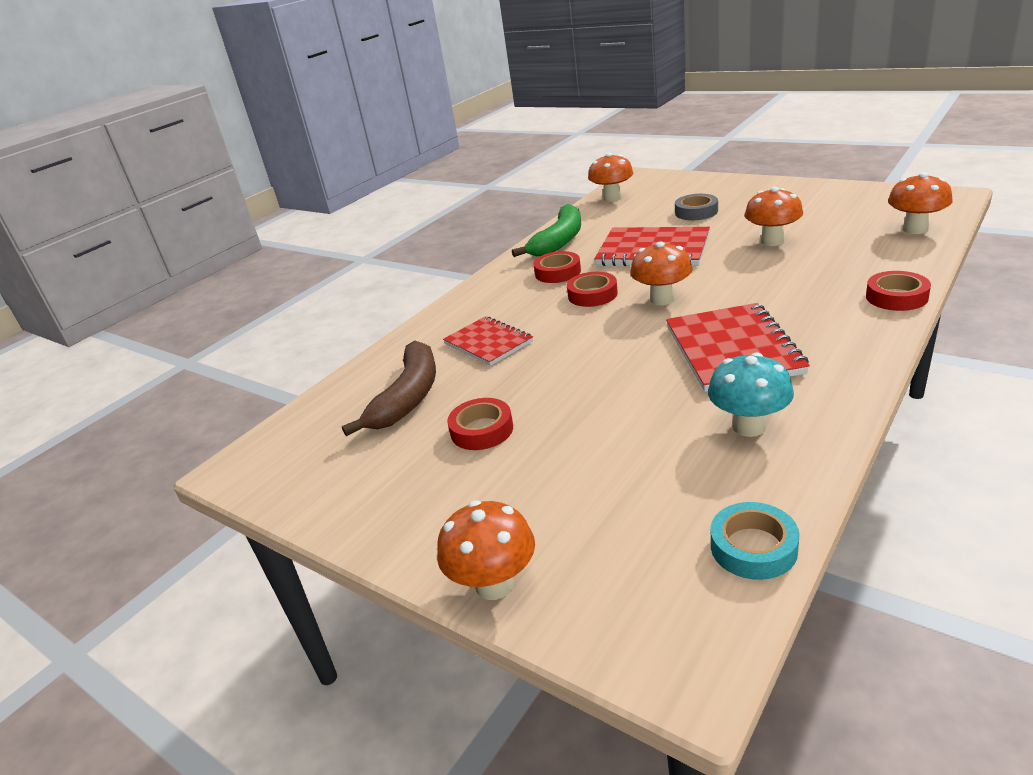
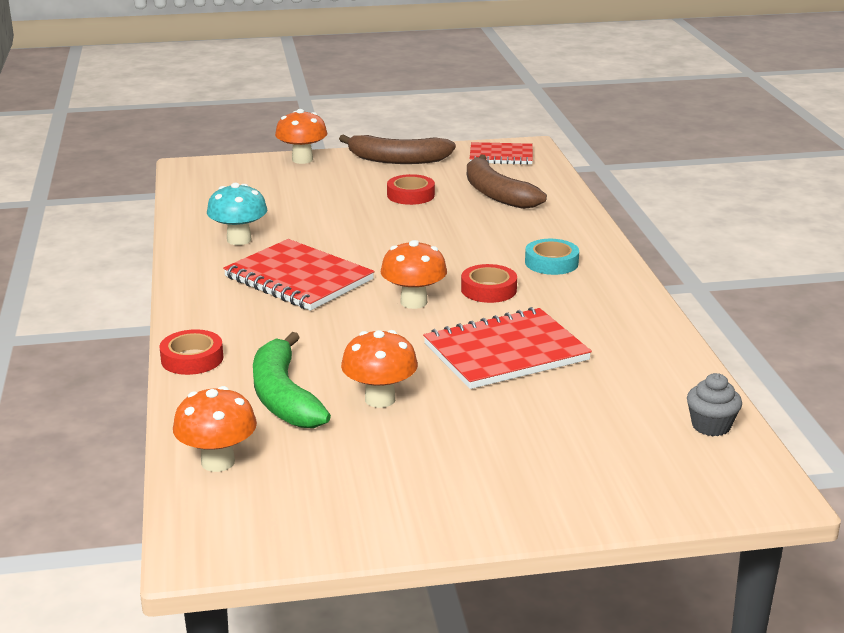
camera: 130 degrees right, 5 degrees down
red notebook [443,316,533,366] -> red notebook moved to [469,142,533,165]
green banana [512,204,581,257] -> green banana moved to [253,332,331,428]
red tape [533,251,581,283] -> none
orange mushroom [588,153,633,202] -> grey cupcake [687,373,742,436]
grey tape [675,194,718,220] -> none
turquoise tape [711,502,800,580] -> turquoise tape moved to [525,239,579,275]
none -> brown banana [339,134,456,164]

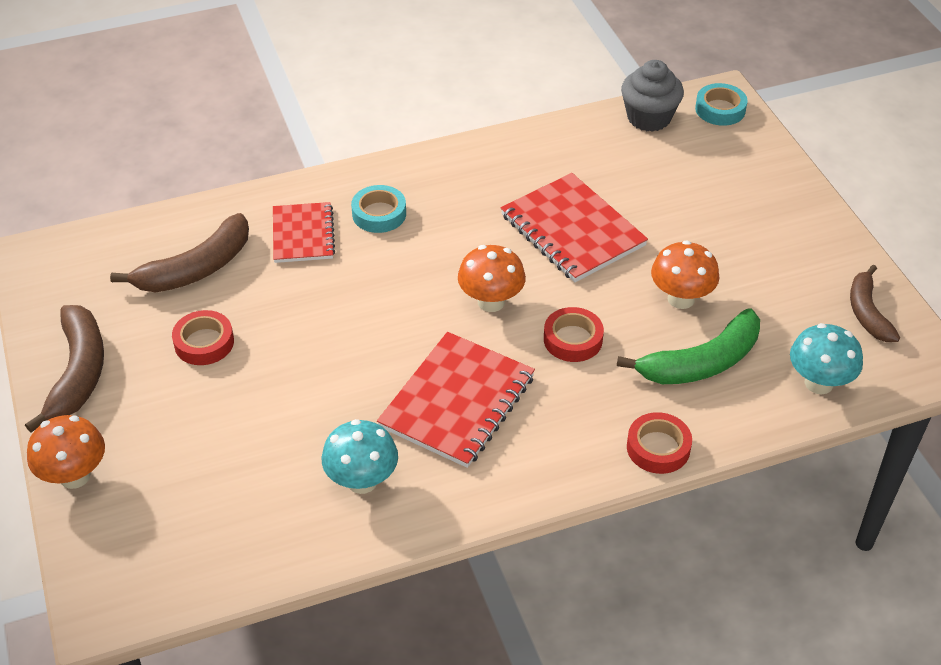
camera: 100 degrees left, 20 degrees up
orange mushroom [173,386,257,472] -> turquoise mushroom [790,323,863,394]
red tape [461,264,517,303] -> red tape moved to [544,307,604,362]
red notebook [469,142,533,165] -> red notebook moved to [273,202,335,263]
grey cupcake [687,373,742,436] -> grey cupcake [621,60,684,132], size x1.53
none -> turquoise tape [695,83,748,126]
none -> brown banana [850,265,900,342]

